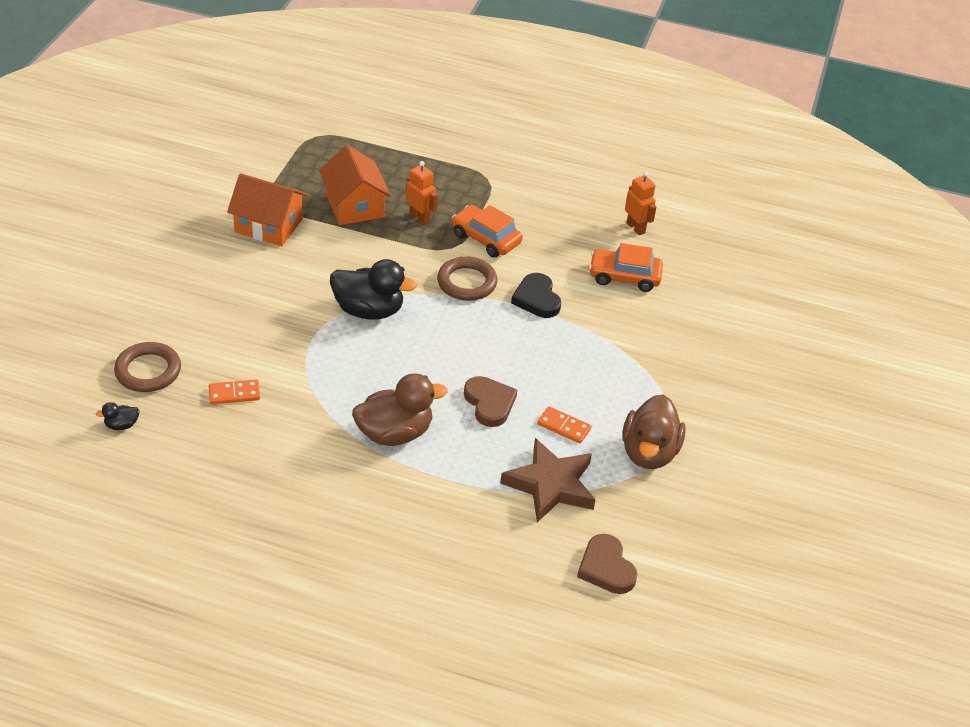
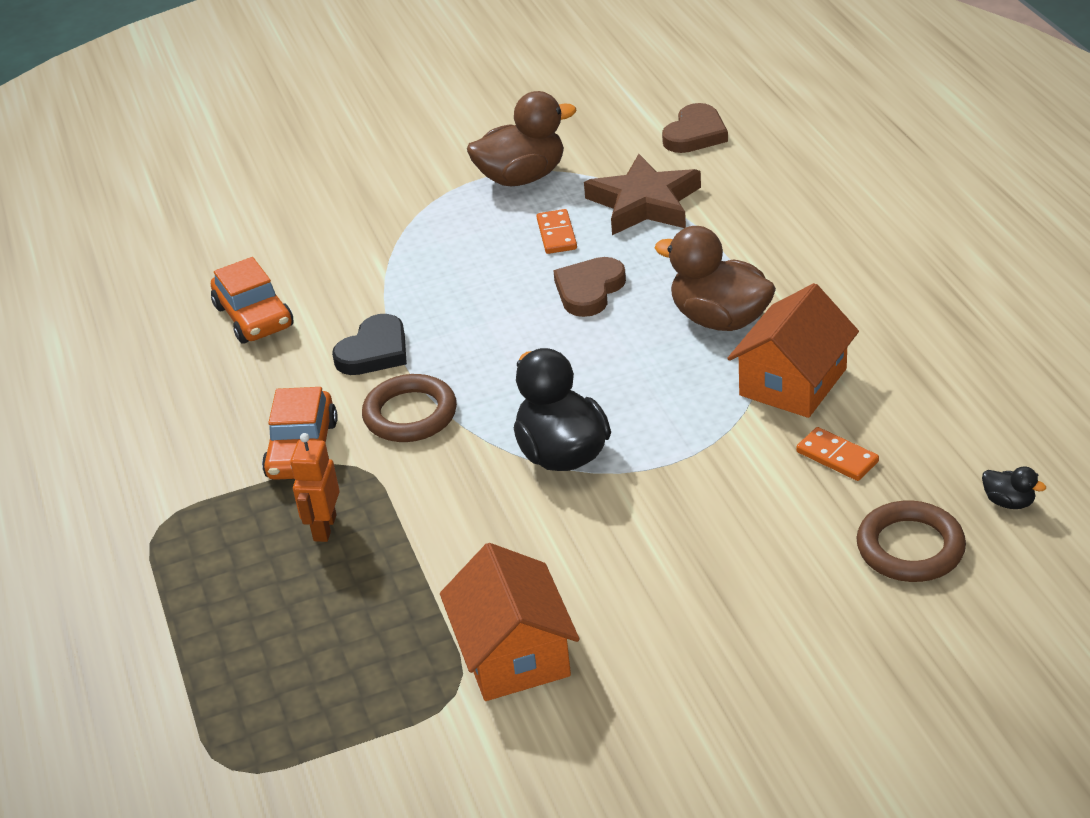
camera: 120 degrees left, 5 degrees down
orange house [319,145,391,225] -> orange house moved to [727,283,859,418]
orange robot [625,172,656,235] -> none

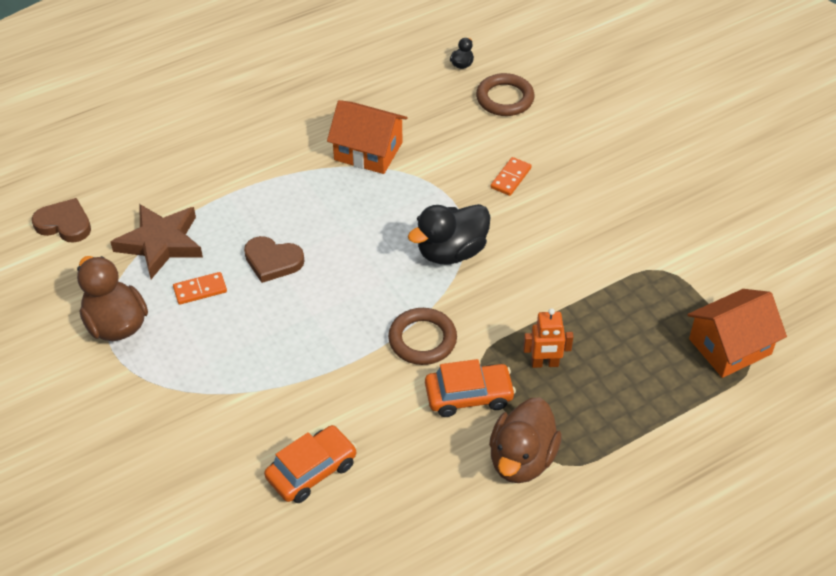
camera: 105 degrees left, 10 degrees up
black heart [332,314,407,375] -> none
orange house [440,543,580,701] -> orange house moved to [687,289,787,378]
brown duck [655,226,776,331] -> brown duck moved to [489,397,562,483]
orange domino [796,427,879,481] -> orange domino moved to [491,157,532,196]

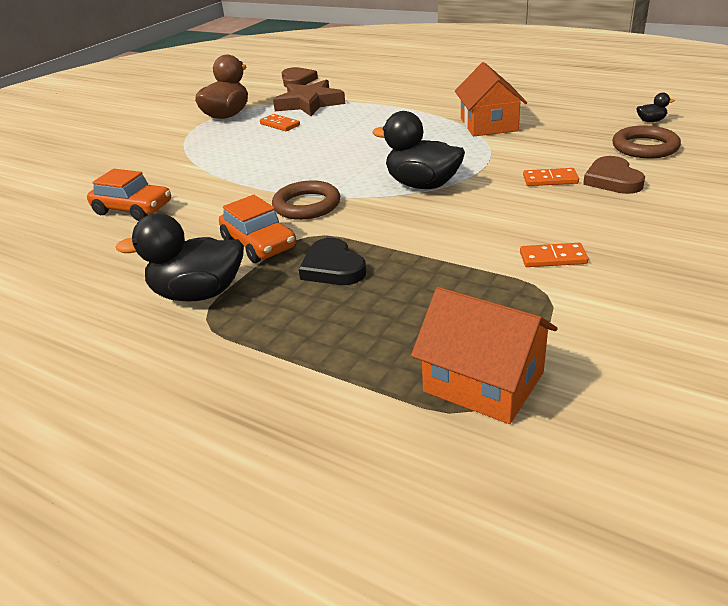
camera: 65 degrees right, 15 degrees down
brown heart [244,236,304,283] -> brown heart moved to [583,156,645,194]
brown duck [489,397,562,483] -> black duck [116,213,244,302]
orange robot [523,308,573,368] -> black heart [299,238,366,285]
none -> orange domino [520,243,588,267]

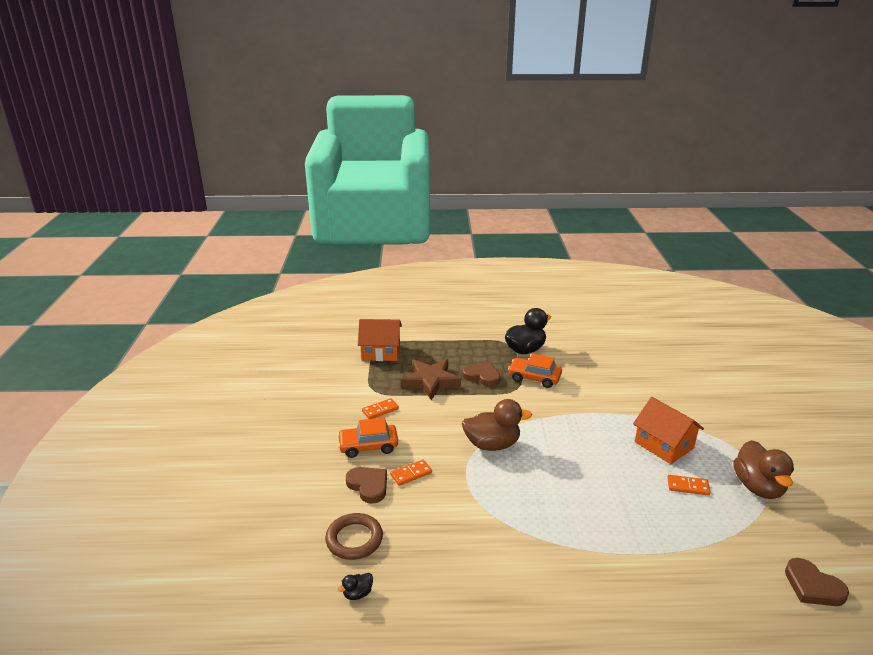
camera: 145 degrees right, 5 degrees down
orange car [87,169,171,221] -> orange car moved to [337,418,398,458]
brown ring [272,180,340,220] -> none
brown star [273,80,345,116] -> brown star moved to [401,359,461,400]
black heart [299,238,366,285] -> brown heart [462,362,500,387]
black duck [372,111,465,189] -> brown duck [462,399,532,451]
orange house [455,62,527,136] -> orange house moved to [633,397,704,464]

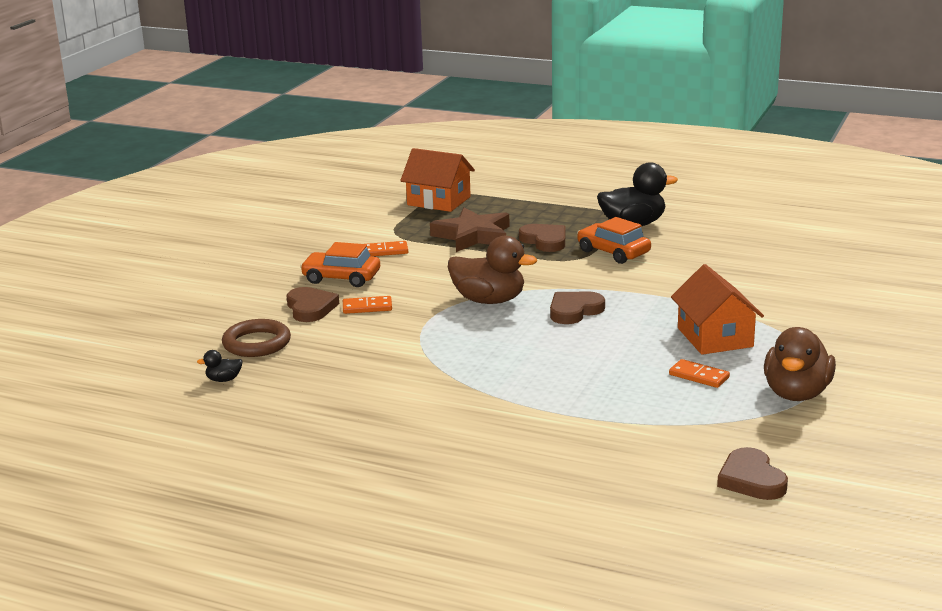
camera: 25 degrees right, 5 degrees down
none -> brown heart [550,292,605,324]

